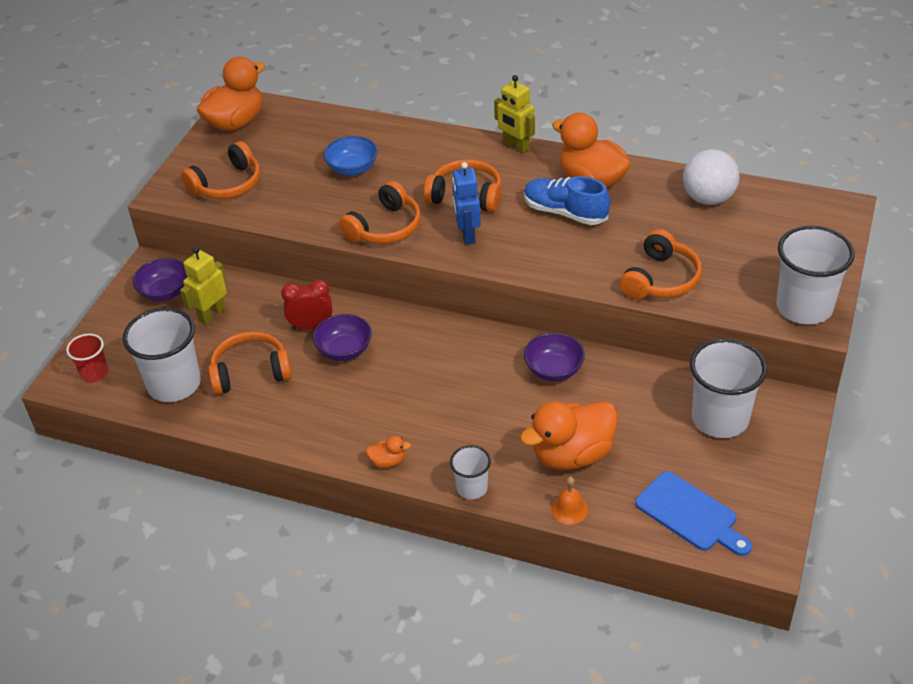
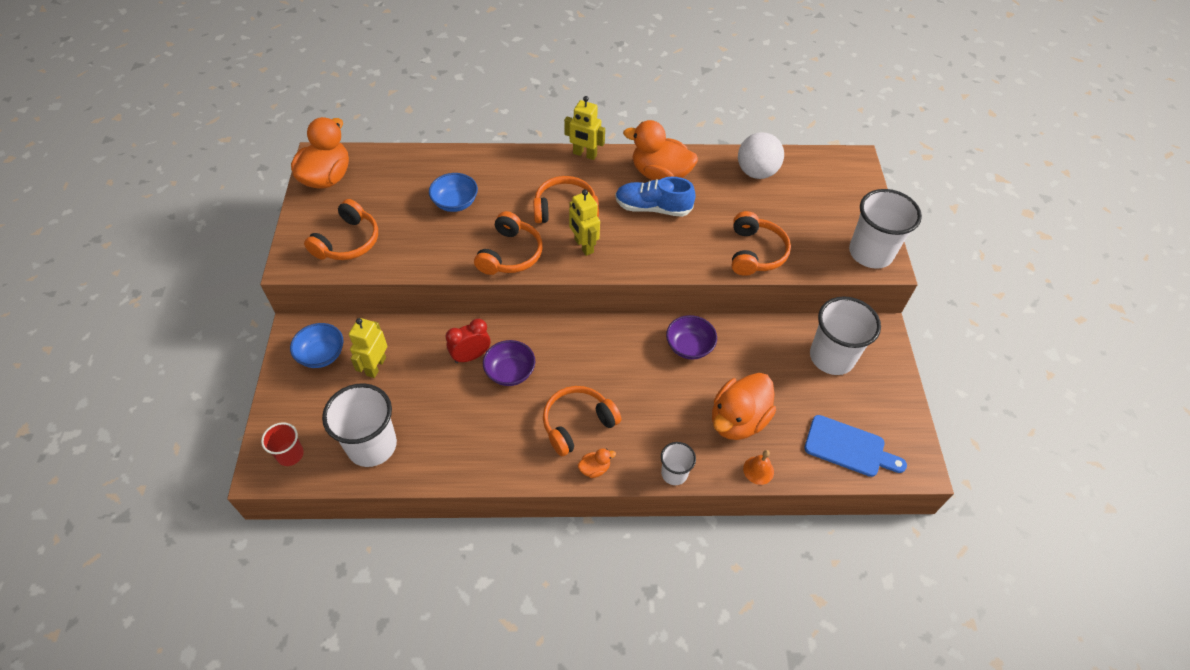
camera: 25 degrees left, 10 degrees up
purple bowl [133,258,188,301] -> blue bowl [290,323,344,368]
orange headphones [208,331,292,395] -> orange headphones moved to [543,386,621,456]
blue robot [452,162,481,245] -> yellow robot [569,189,600,256]

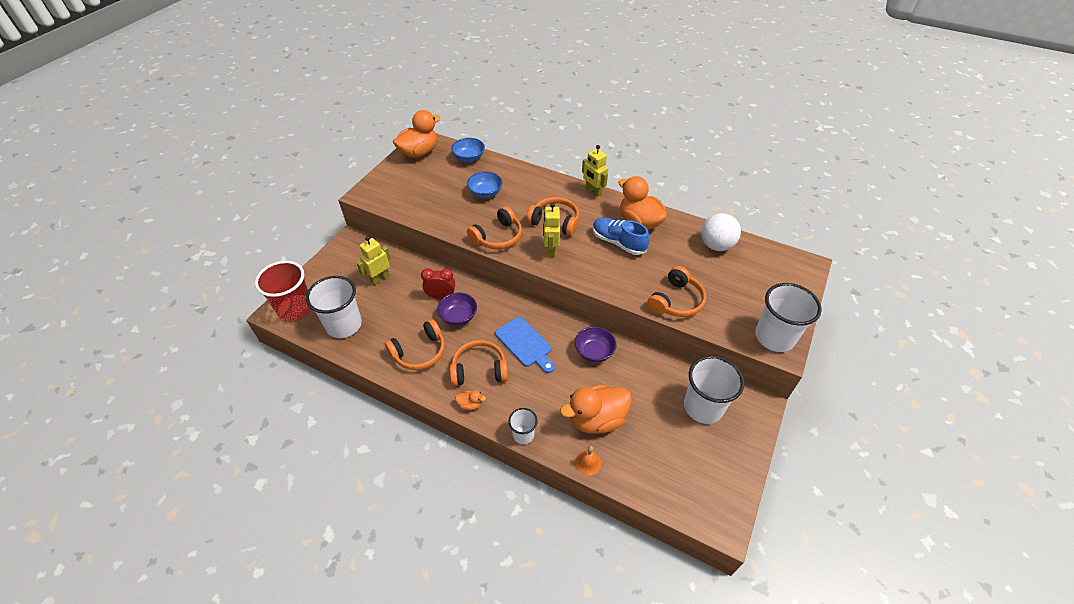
camera: 30 degrees right, 5 degrees down
red cup [261,422,304,466] -> red cup [255,261,312,322], size x1.88
blue bowl [290,323,344,368] -> blue bowl moved to [451,138,485,162]
orange headphones [304,199,378,260] -> orange headphones moved to [385,319,445,370]
blue cutting board [804,415,907,477] -> blue cutting board moved to [495,317,555,373]

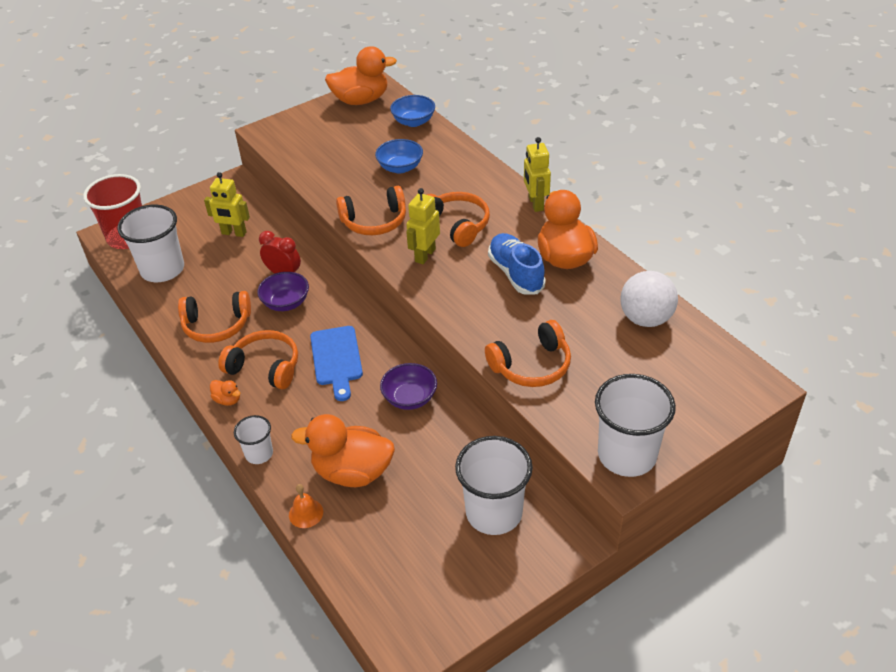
camera: 30 degrees right, 5 degrees down
yellow robot [356,236,391,285] -> yellow robot turned 150 degrees counterclockwise [204,172,250,237]

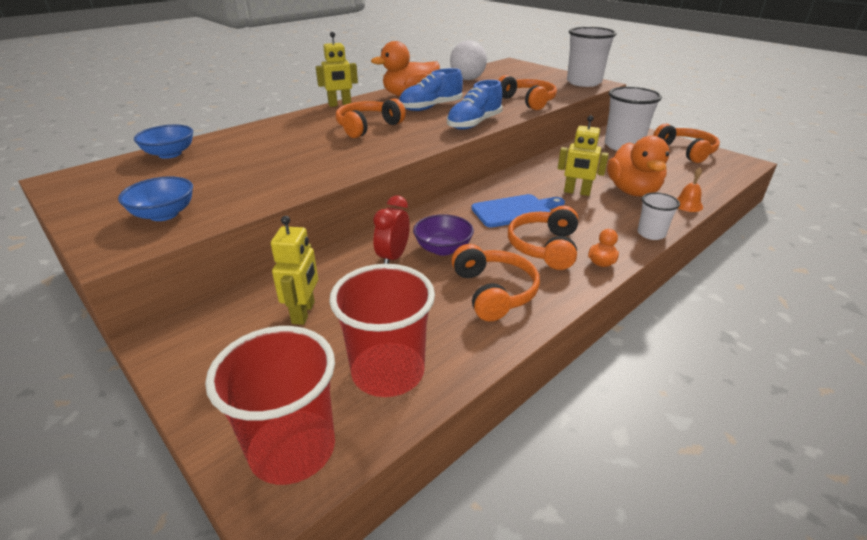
camera: 100 degrees left, 10 degrees down
white cup [117,205,184,282] -> red cup [329,264,435,397]
orange duck [325,46,397,105] -> none
orange headphones [336,186,406,235] -> orange headphones moved to [653,124,720,163]
blue bowl [375,139,423,174] -> blue bowl moved to [118,176,193,221]
purple bowl [380,363,437,410] -> none
yellow robot [406,188,440,264] -> yellow robot moved to [558,115,609,196]
none -> blue shoe [447,80,503,130]

